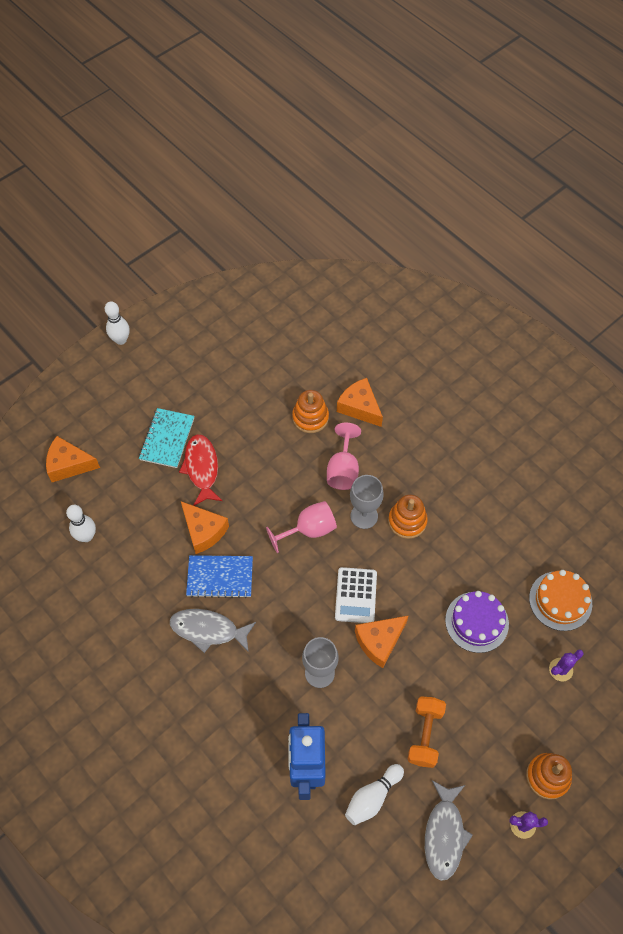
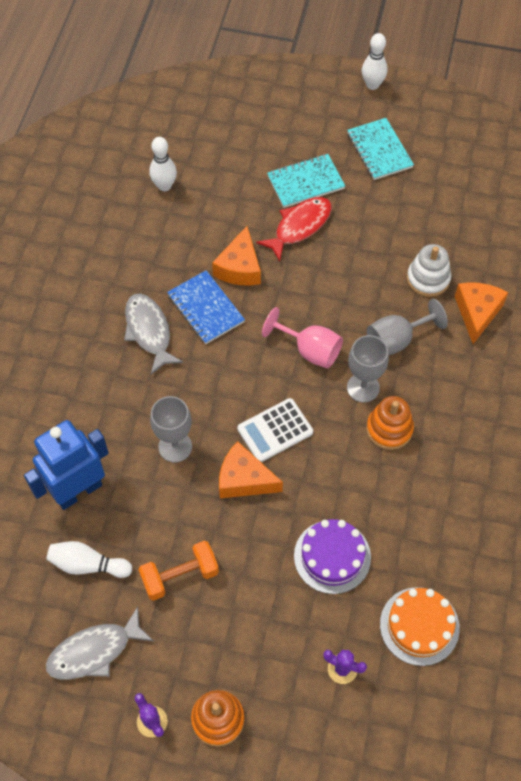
camera: 55 degrees right, 0 degrees up
orange cheese [46,436,100,482] -> none
orange stacking toy [292,390,329,433] -> white stacking toy [407,244,451,297]
pink goblet [327,423,361,490] -> grey goblet [367,299,448,355]
none -> turquoise notebook [347,118,414,180]

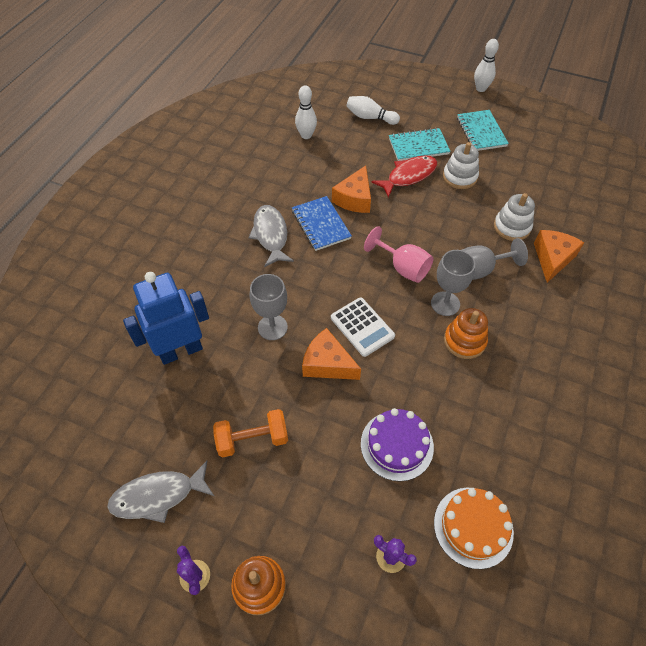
camera: 10 degrees right, 5 degrees down
white bowling pin [47,541,132,578] -> white bowling pin moved to [346,96,400,125]
white calculator [237,398,313,462] -> white calculator turned 105 degrees counterclockwise [331,298,395,357]
none -> white stacking toy [443,142,479,189]

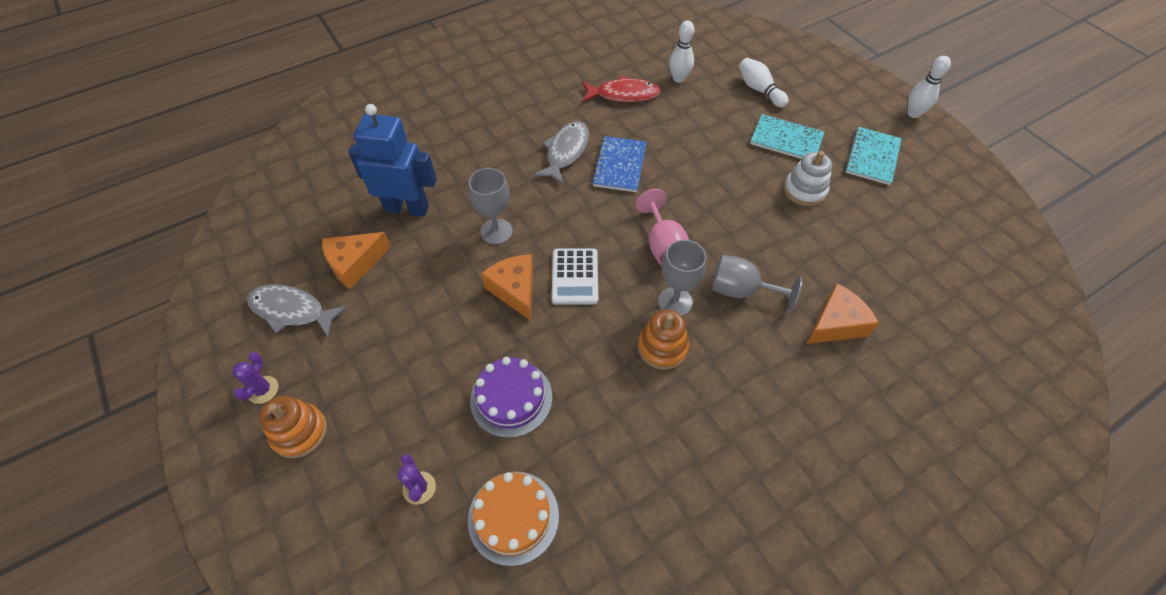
camera: 35 degrees right, 0 degrees up
orange dumbbell [213,409,288,458] -> none
orange cheese [332,165,371,213] -> orange cheese moved to [322,232,391,289]
red fish [371,155,437,198] -> red fish moved to [582,76,661,102]
white stacking toy [494,193,535,241] -> none

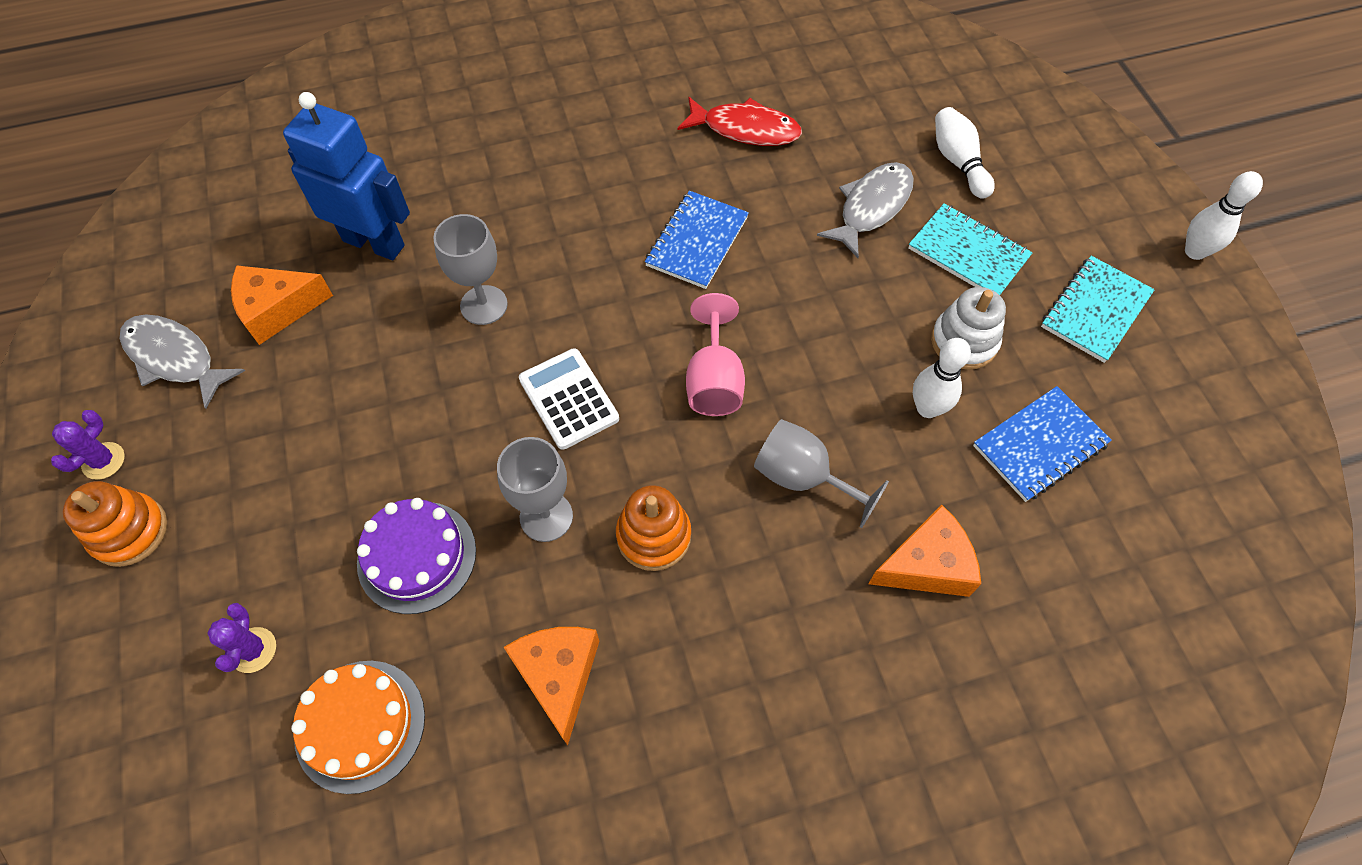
camera: 15 degrees right, 5 degrees up
orange cheese [481,254,533,321] -> orange cheese moved to [503,627,599,745]
grey fish [534,121,589,184] -> grey fish moved to [817,162,914,258]
white calculator [552,248,598,305] -> white calculator turned 135 degrees clockwise [519,348,619,450]
grey goblet [658,240,706,316] -> grey goblet moved to [497,437,573,542]
white bowling pin [669,20,694,83] -> white bowling pin moved to [913,338,971,418]
none -> blue notebook [973,386,1112,502]

